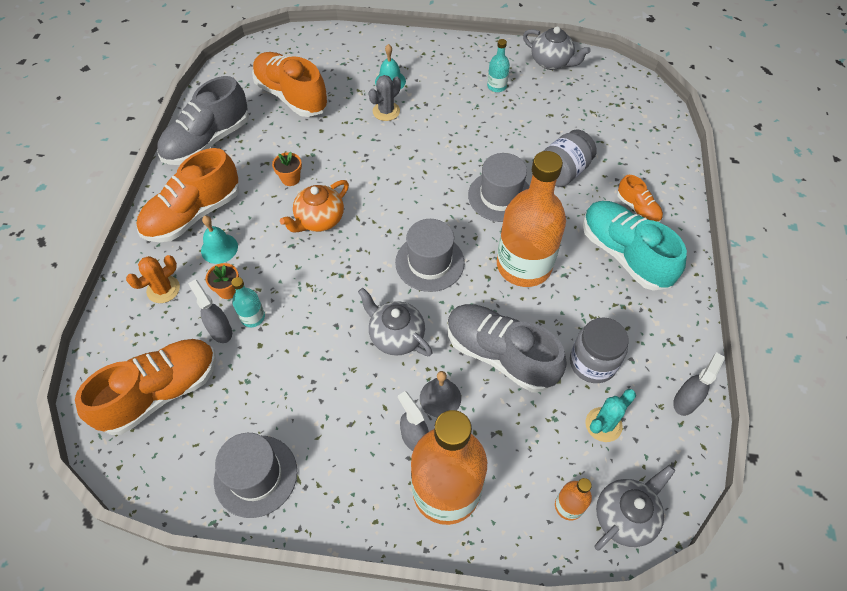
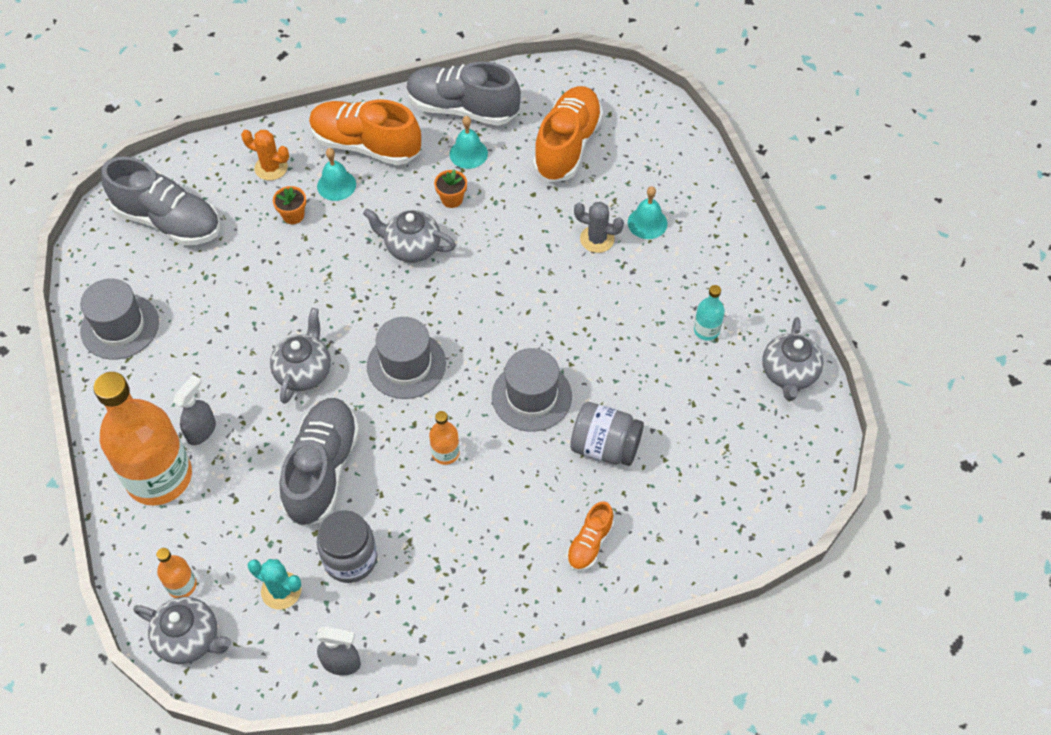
camera: 65 degrees right, 0 degrees up
orange shoe [75,339,216,435] -> grey shoe [101,157,220,245]
grey spray bottle [188,279,232,343] -> none
turquoise bottle [231,277,265,327] -> none
orange teapot [280,180,349,232] -> grey teapot [363,208,456,263]
grey bell [420,371,461,418] -> none
orange bottle [497,151,566,287] -> orange bottle [429,411,460,465], size x0.42
turquoise shoe [583,201,687,291] -> none
none -> turquoise bell [450,116,488,169]

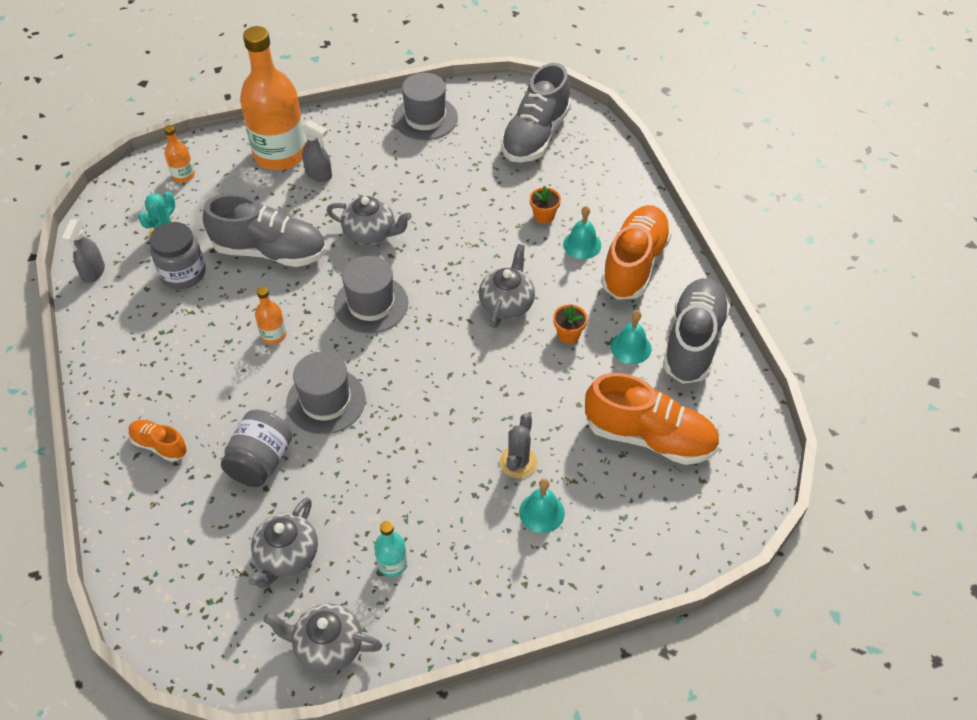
camera: 90 degrees right, 5 degrees down
grey teapot [134,597,232,664] -> grey teapot moved to [248,497,318,588]
orange cactus [241,130,289,181] -> none

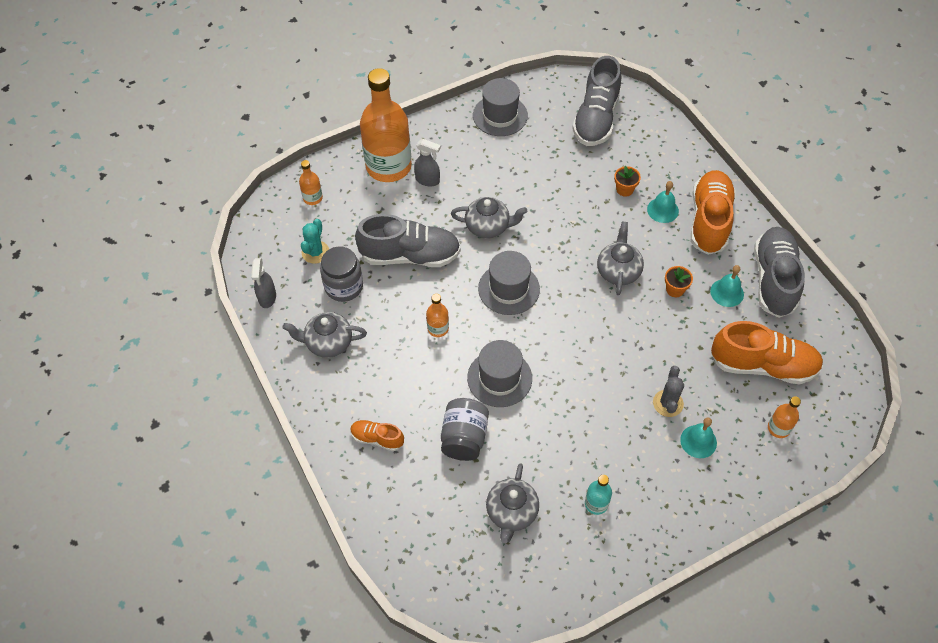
camera: 10 degrees left, 5 degrees up
grey teapot [263,603,382,674] -> grey teapot moved to [282,312,367,358]
none -> orange bottle [768,397,801,438]

